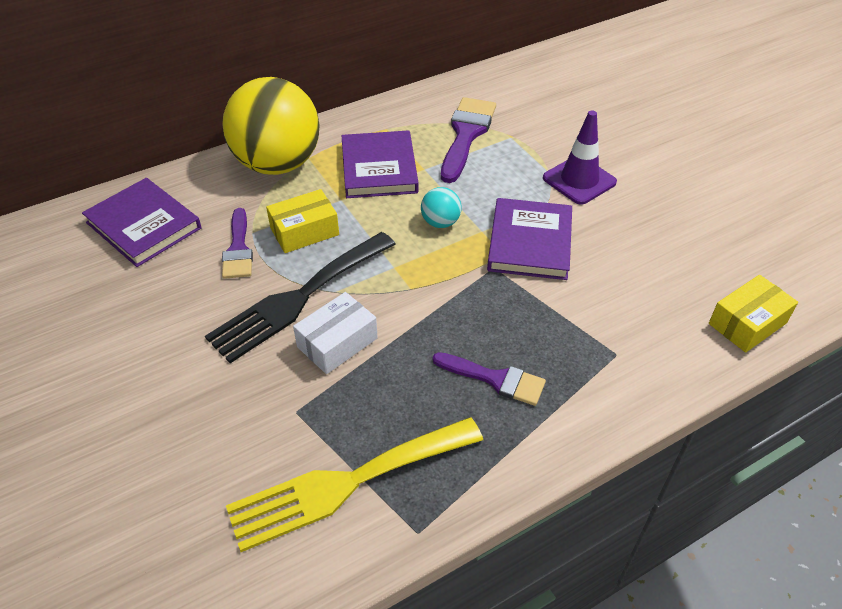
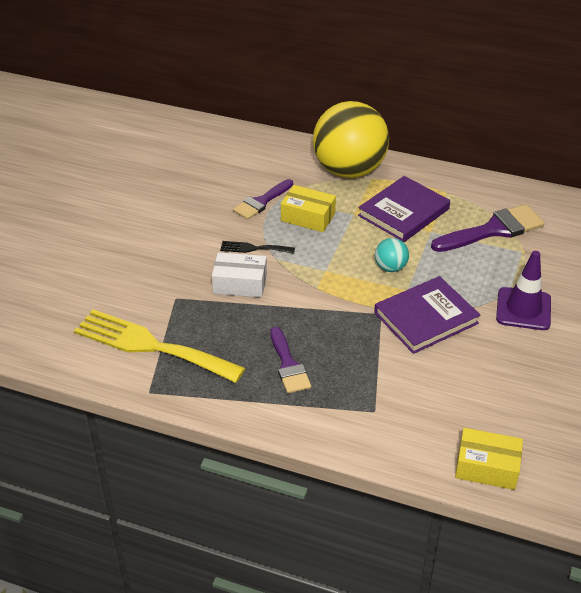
camera: 50 degrees right, 5 degrees down
purple book [82,178,201,267] -> none
black fork [205,232,396,363] -> black fork [220,241,295,253], size x0.45

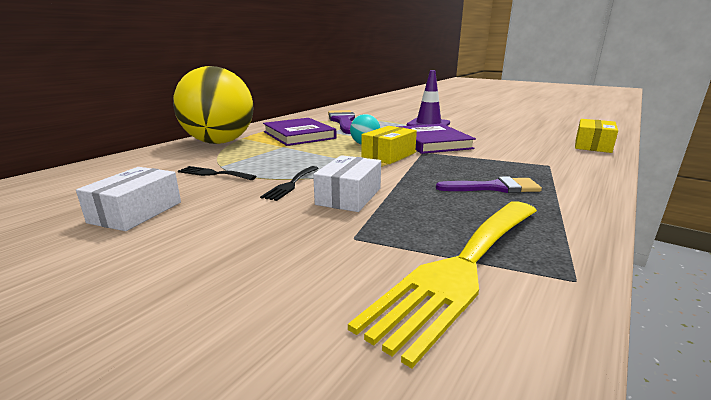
camera: 75 degrees left, 20 degrees down
purple brush [233,179,293,220] -> black fork [178,166,257,180]
yellow box [281,185,336,232] -> yellow box moved to [361,126,417,164]
none -> white box [76,167,181,231]

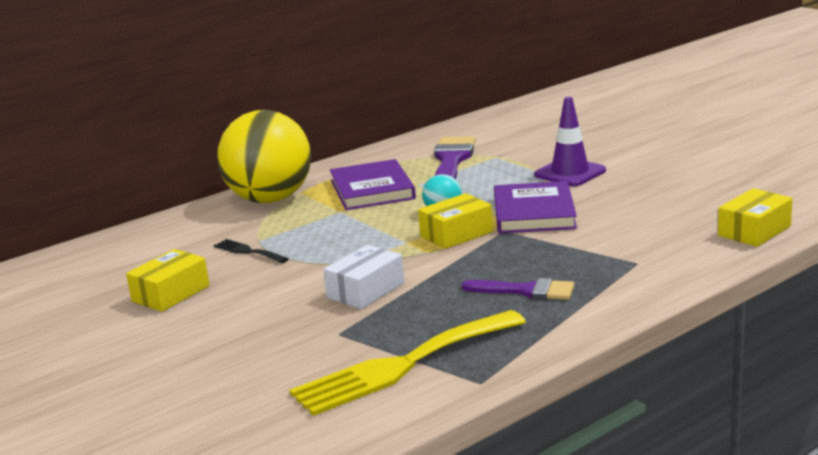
camera: 20 degrees right, 0 degrees up
white box [76,167,181,231] -> yellow box [126,249,210,312]
black fork [260,166,318,201] -> none

